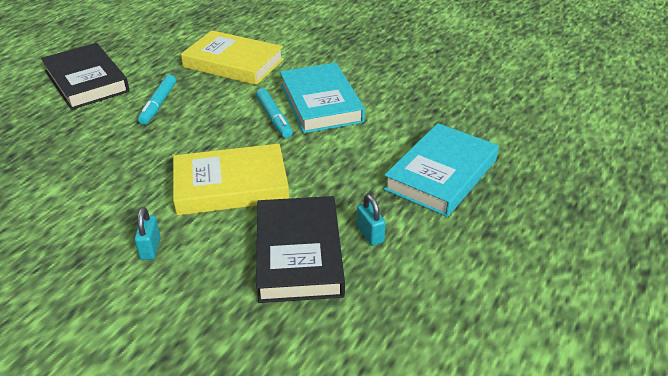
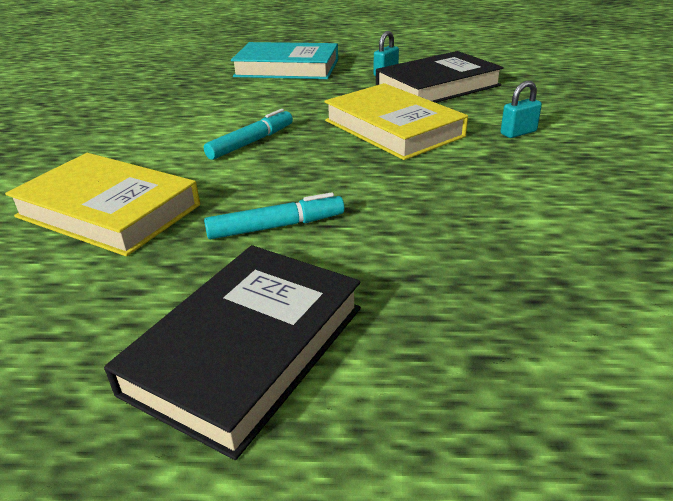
camera: 115 degrees left, 5 degrees down
yellow book [181,30,284,85] -> yellow book turned 60 degrees counterclockwise [5,153,200,256]
turquoise book [280,63,365,133] -> none

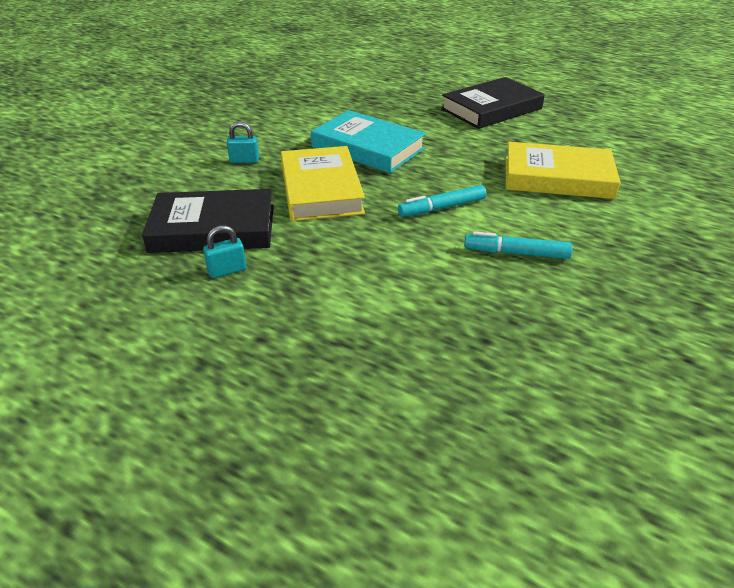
camera: 155 degrees left, 5 degrees up
yellow book [5,153,200,256] -> yellow book turned 45 degrees counterclockwise [506,142,621,199]
turquoise marker [204,192,344,239] -> turquoise marker moved to [464,231,573,259]
turquoise book [231,42,338,79] -> turquoise book moved to [311,110,426,173]

